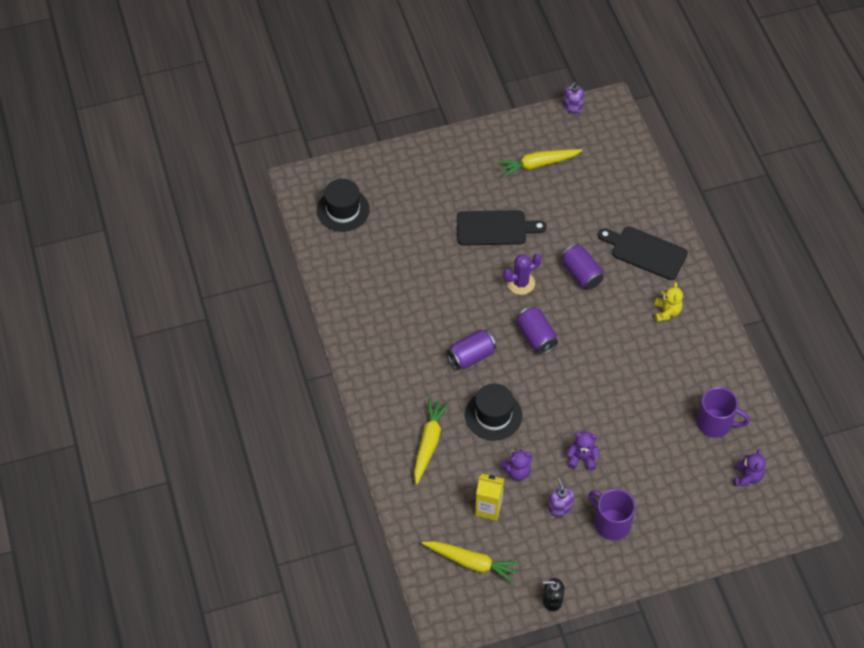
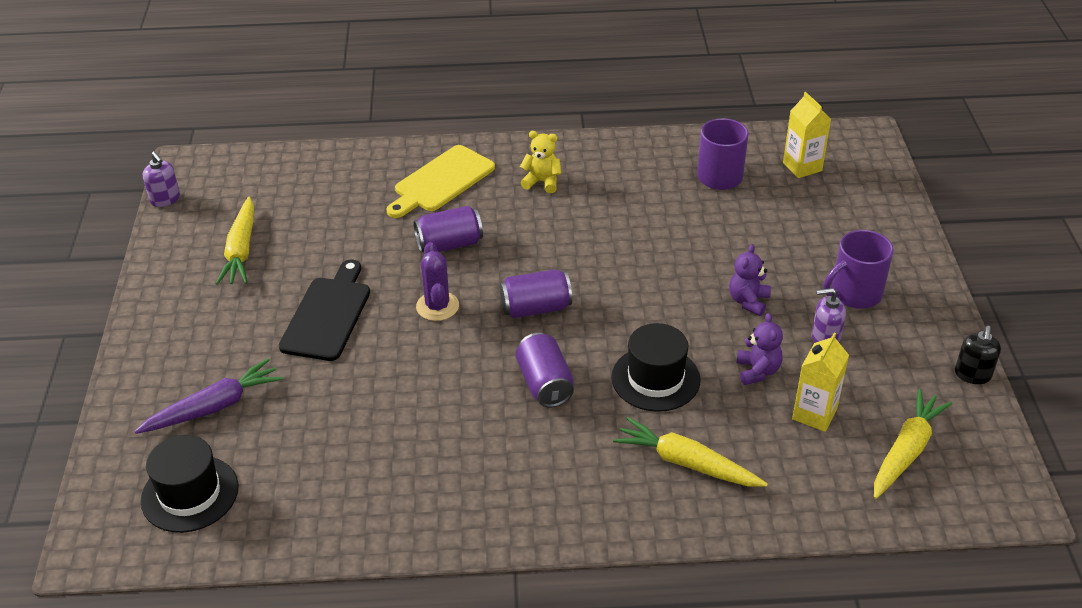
camera: 75 degrees left, 15 degrees down
black cutting board [598,226,688,280] -> yellow cutting board [386,145,495,218]
purple teddy bear [734,449,766,486] -> yellow carton [783,92,831,178]
none -> purple carrot [134,358,283,434]

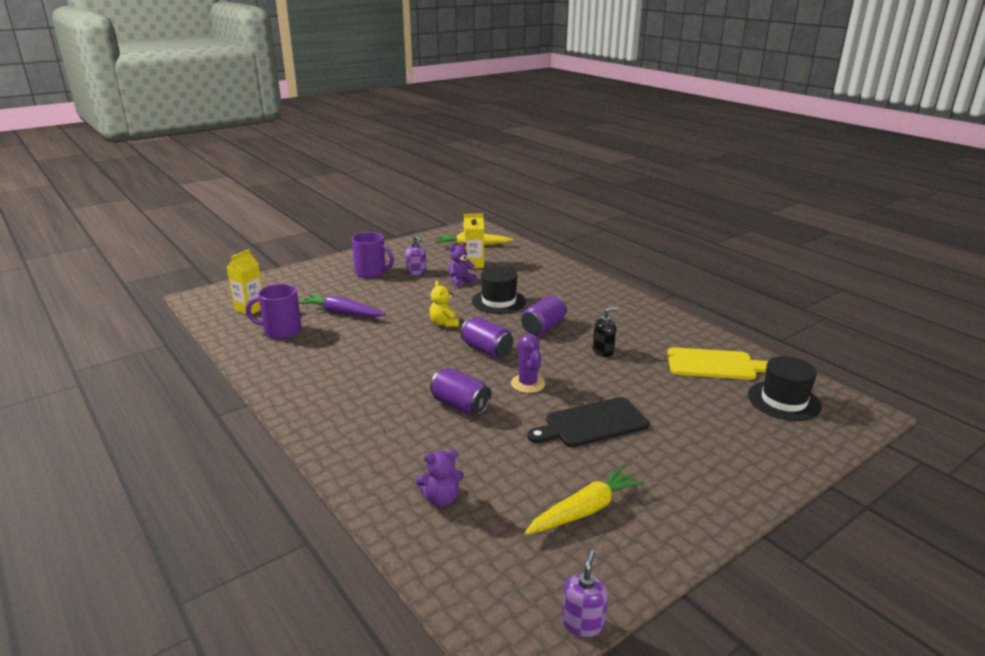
camera: 125 degrees left, 15 degrees down
purple carrot [134,358,283,434] -> purple carrot moved to [298,294,386,317]
yellow cutting board [386,145,495,218] -> yellow cutting board moved to [667,347,768,380]
purple cactus [416,242,459,321] -> purple cactus turned 60 degrees counterclockwise [511,334,545,393]
yellow teddy bear [520,131,561,193] -> yellow teddy bear moved to [429,281,459,327]
yellow carrot [613,417,768,487] -> none
purple teddy bear [729,244,771,316] -> purple teddy bear moved to [416,450,464,507]
black soap dispenser [955,326,1001,384] -> black soap dispenser moved to [593,307,619,357]

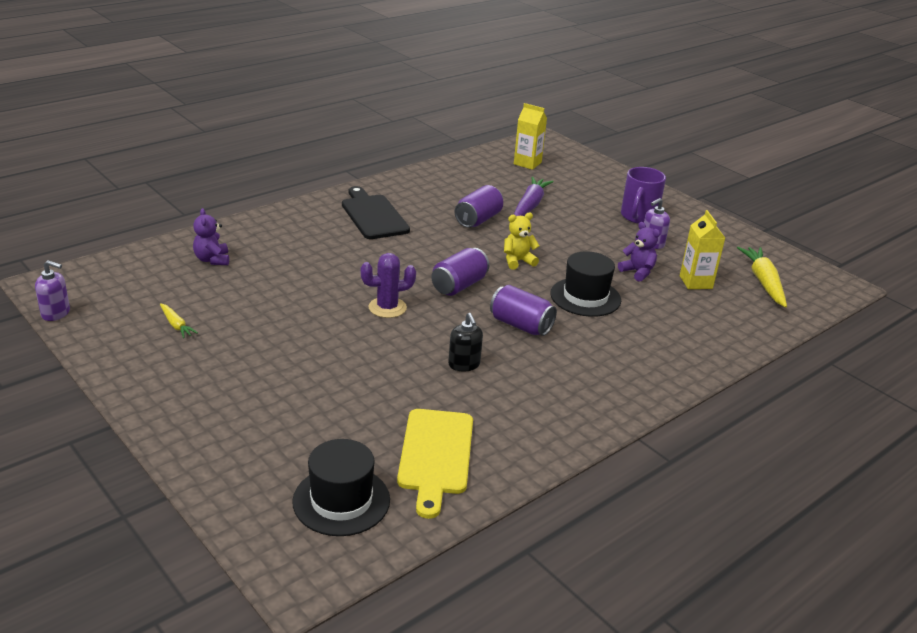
camera: 85 degrees right, 5 degrees up
purple mug [246,284,302,339] -> none
purple can [430,368,491,415] -> purple can moved to [455,185,503,227]
yellow carrot [525,466,645,535] -> yellow carrot [160,303,198,338], size x0.53
black cutting board [527,397,649,447] -> black cutting board moved to [342,186,410,239]

